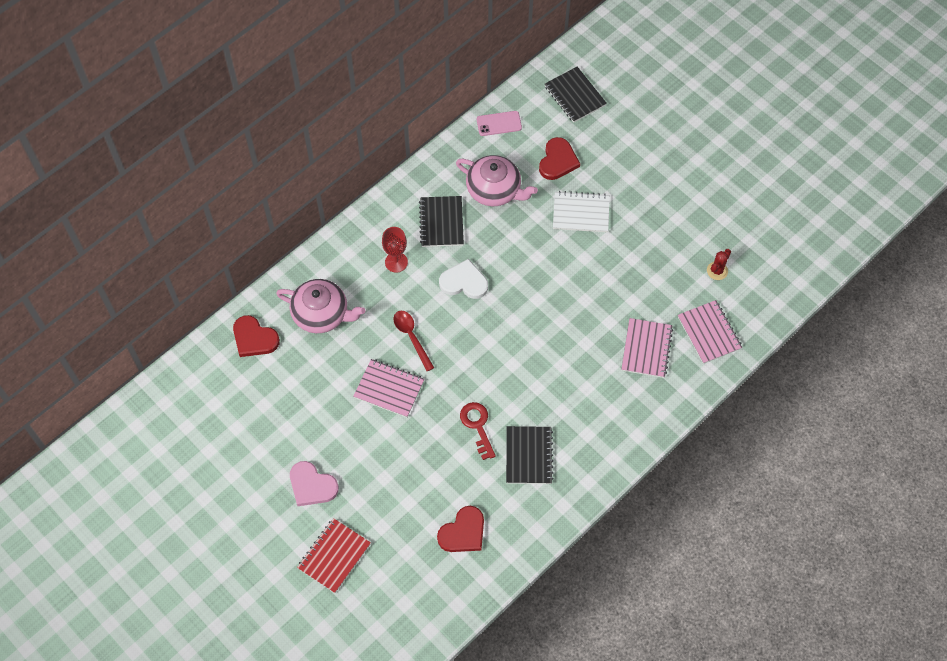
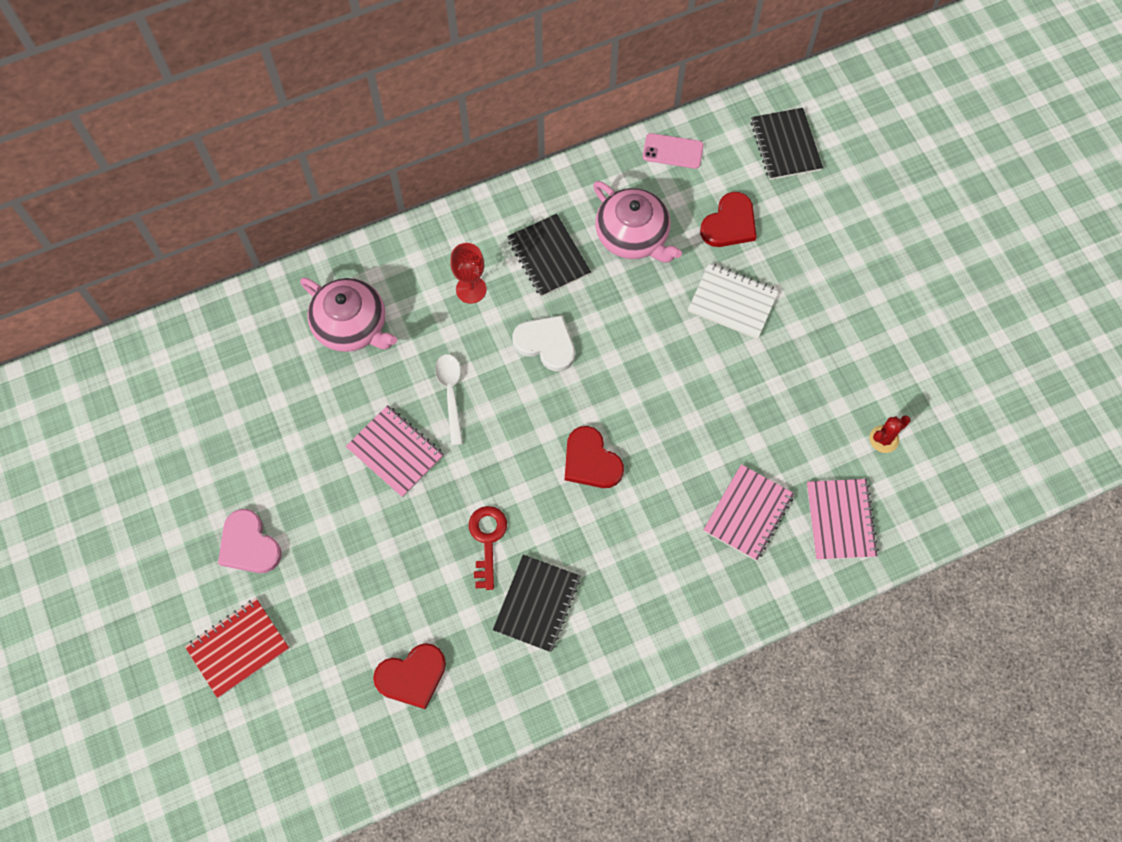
camera: 20 degrees right, 5 degrees up
red heart [233,315,280,357] -> red heart moved to [565,426,624,488]
red spoon [394,311,434,371] -> white spoon [435,354,463,446]
black notebook [419,196,464,247] -> black notebook turned 45 degrees counterclockwise [507,214,591,297]

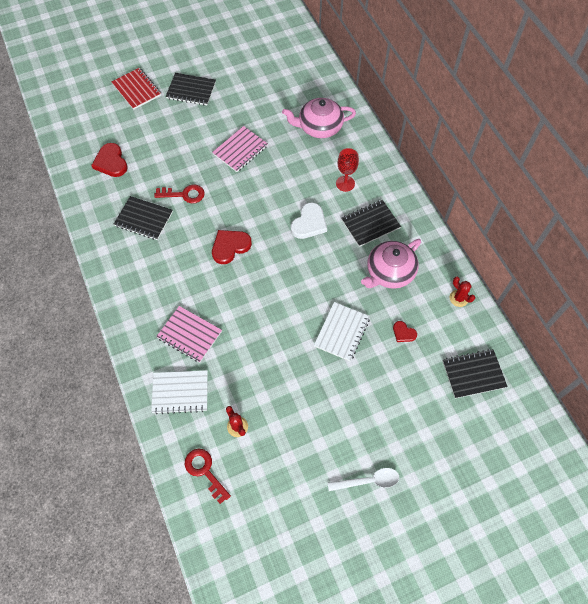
camera: 90 degrees right, 5 degrees down
pink heart [218,509,281,573] -> black notebook [166,73,216,105]
pink teapot [300,278,397,352] -> pink teapot turned 45 degrees clockwise [282,98,356,138]
white spoon [435,354,463,446] -> white spoon moved to [328,468,399,491]
pink phone [643,133,704,169] -> red cactus [449,277,475,307]
red heart [700,192,757,247] -> red heart [393,321,417,342], size x0.56
pink notebook [807,479,879,560] -> white notebook [151,370,208,414]
none -> red key [185,449,231,504]

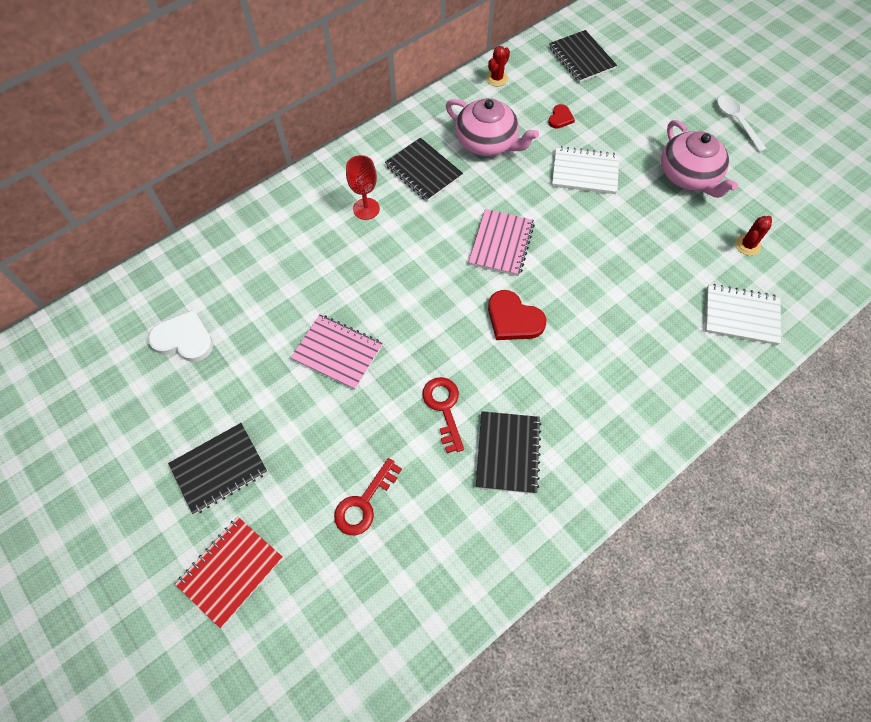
camera: 105 degrees left, 0 degrees up
red heart [91,143,128,177] -> none
white notebook [151,370,208,414] -> white notebook turned 60 degrees counterclockwise [705,284,781,345]
pink notebook [156,306,222,362] -> pink notebook moved to [469,209,535,276]
black notebook [166,73,216,105] -> black notebook turned 60 degrees clockwise [168,423,267,514]
red key [185,449,231,504] -> red key moved to [334,458,402,535]
pink teapot [282,98,356,138] -> pink teapot moved to [661,120,738,198]
white heart [291,203,327,239] -> white heart moved to [148,310,213,362]

